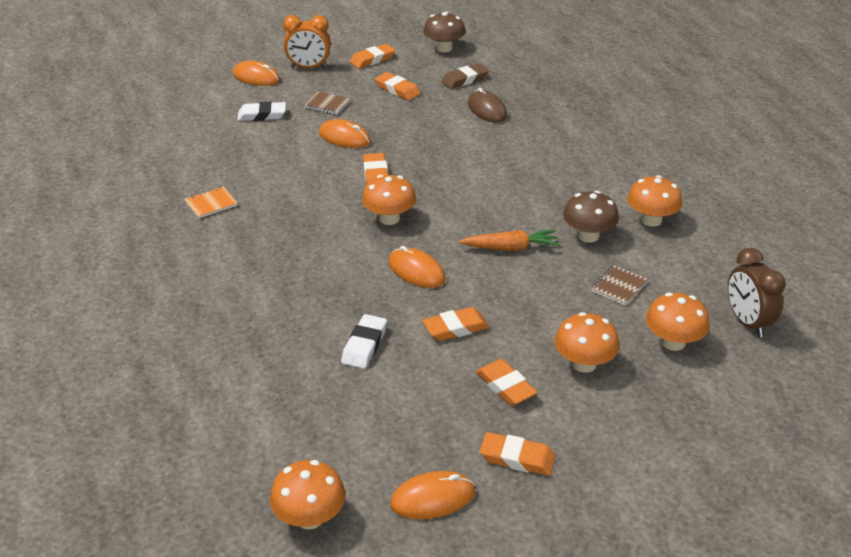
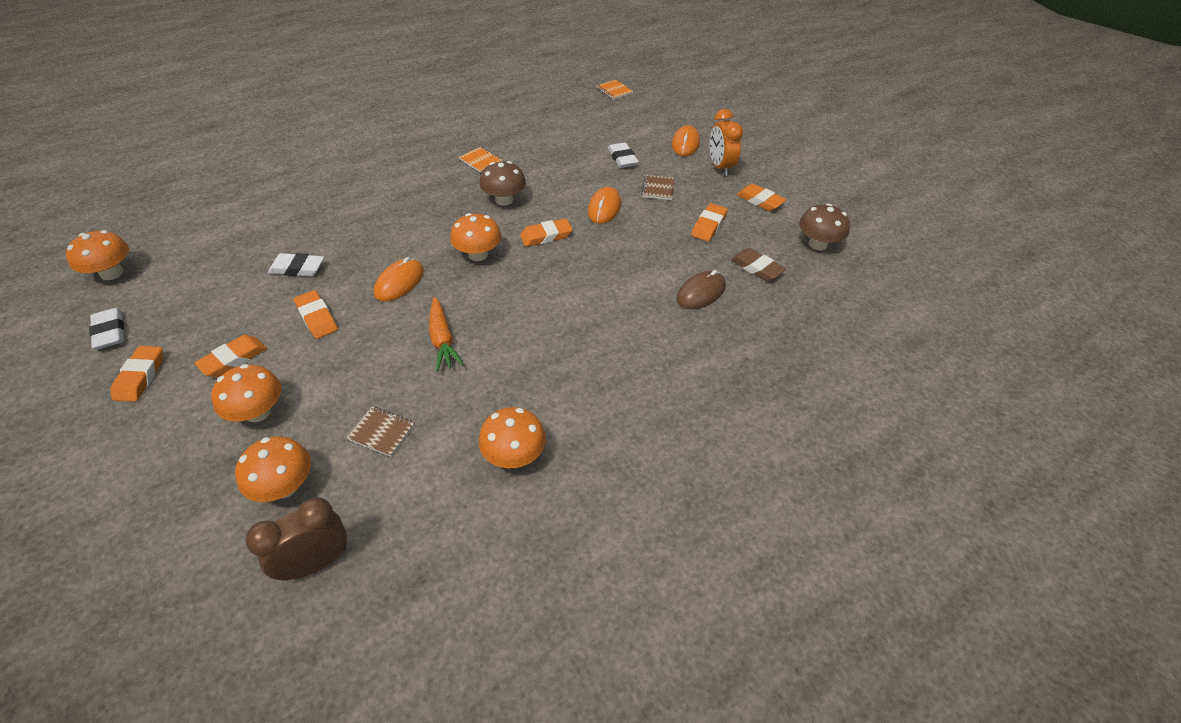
camera: 75 degrees right, 10 degrees up
orange mouse [390,471,475,519] -> white eraser [89,308,124,349]
brown mushroom [563,191,619,243] -> brown mushroom moved to [479,161,526,206]
none -> orange notebook [596,80,633,100]

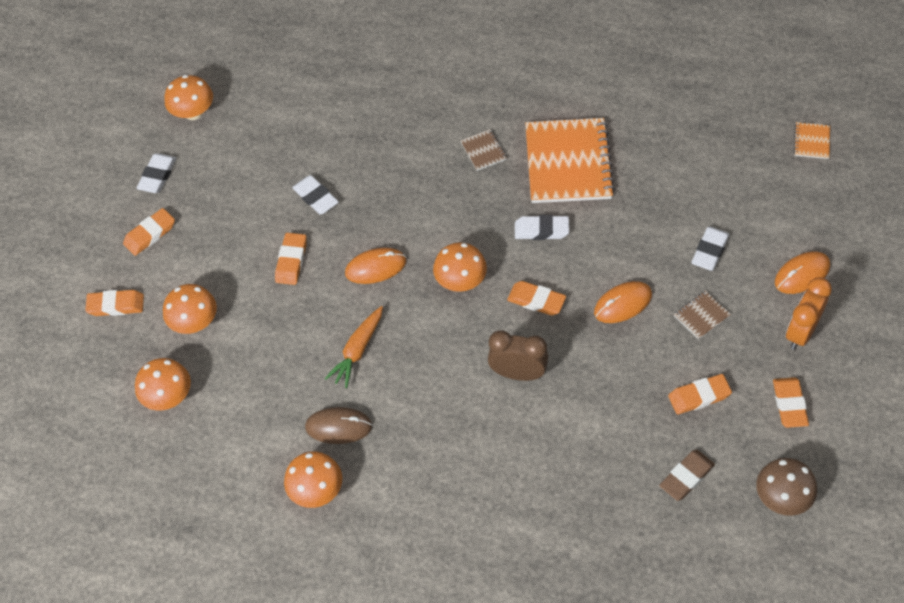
camera: 50 degrees right, 10 degrees up
orange eraser [195,335,267,377] -> orange eraser moved to [85,290,144,316]
brown clock [245,497,347,580] -> brown clock moved to [488,330,548,381]
brown notebook [347,406,415,457] -> brown notebook moved to [460,129,507,171]
orange notebook [459,147,502,173] -> orange notebook [525,118,615,203], size x2.38
brown mushroom [479,161,526,206] -> white eraser [515,215,569,240]
brown mouse [676,270,726,309] -> brown mouse moved to [305,407,372,444]
brown eraser [731,248,786,281] -> brown eraser turned 45 degrees clockwise [659,450,715,501]

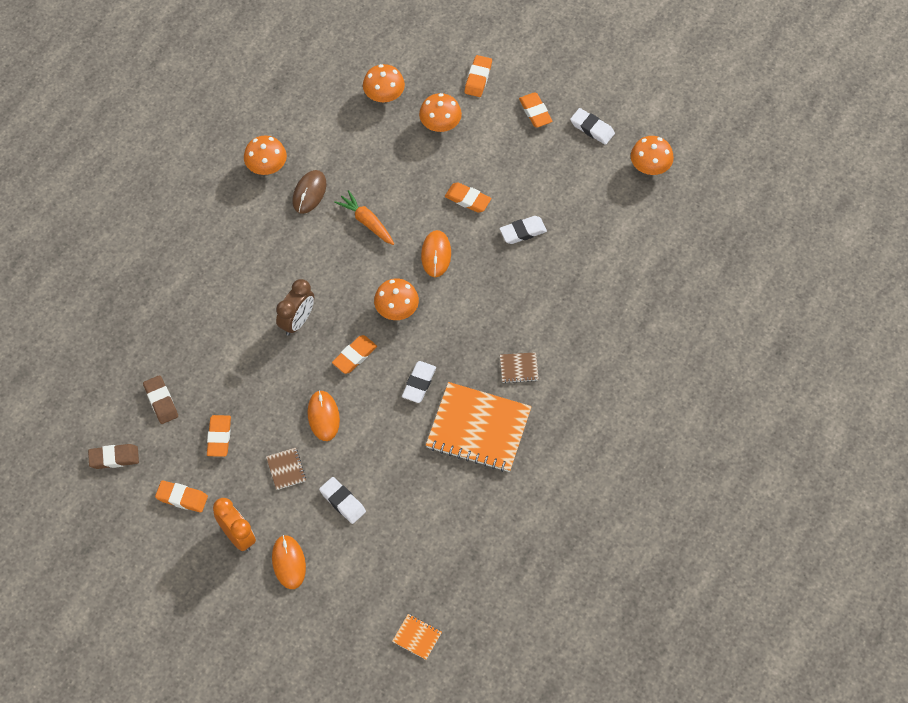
camera: 105 degrees right, 5 degrees up
brown mushroom [756,458,817,516] -> brown eraser [88,444,139,469]

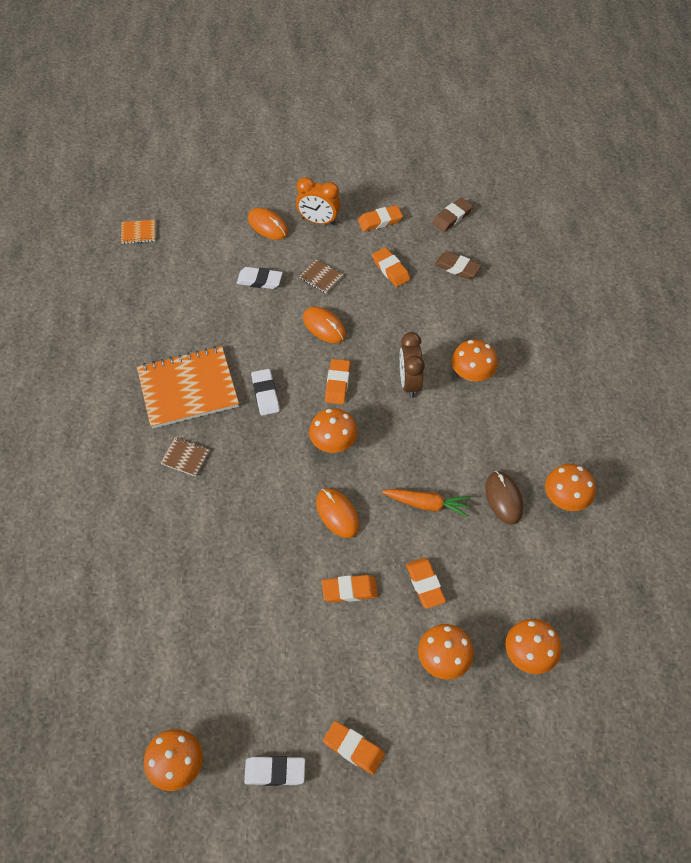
camera: 145 degrees right, 5 degrees down
orange eraser [465,55,492,97] -> orange eraser moved to [406,558,446,609]
white eraser [499,216,547,244] -> none
brown notebook [500,352,539,383] -> brown notebook turned 60 degrees clockwise [161,437,210,476]
none -> orange mushroom [451,340,498,381]

